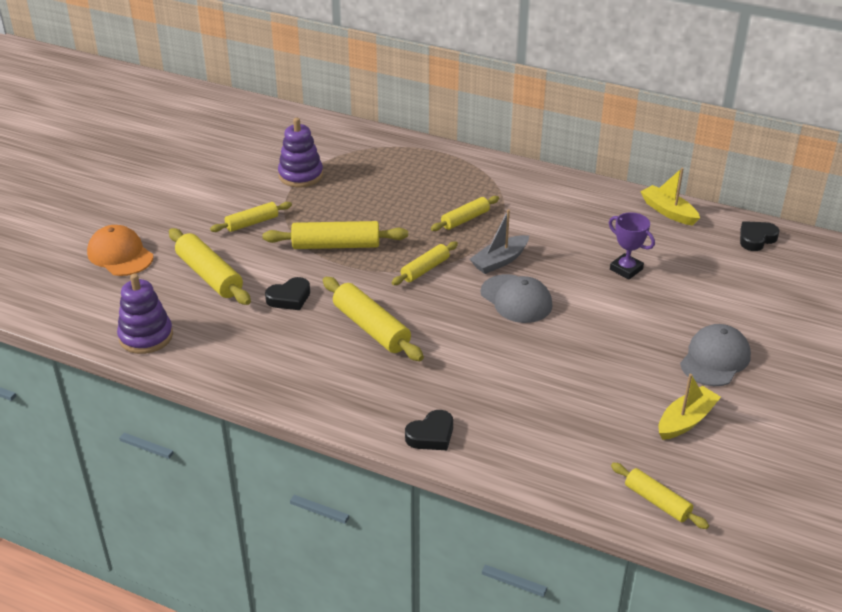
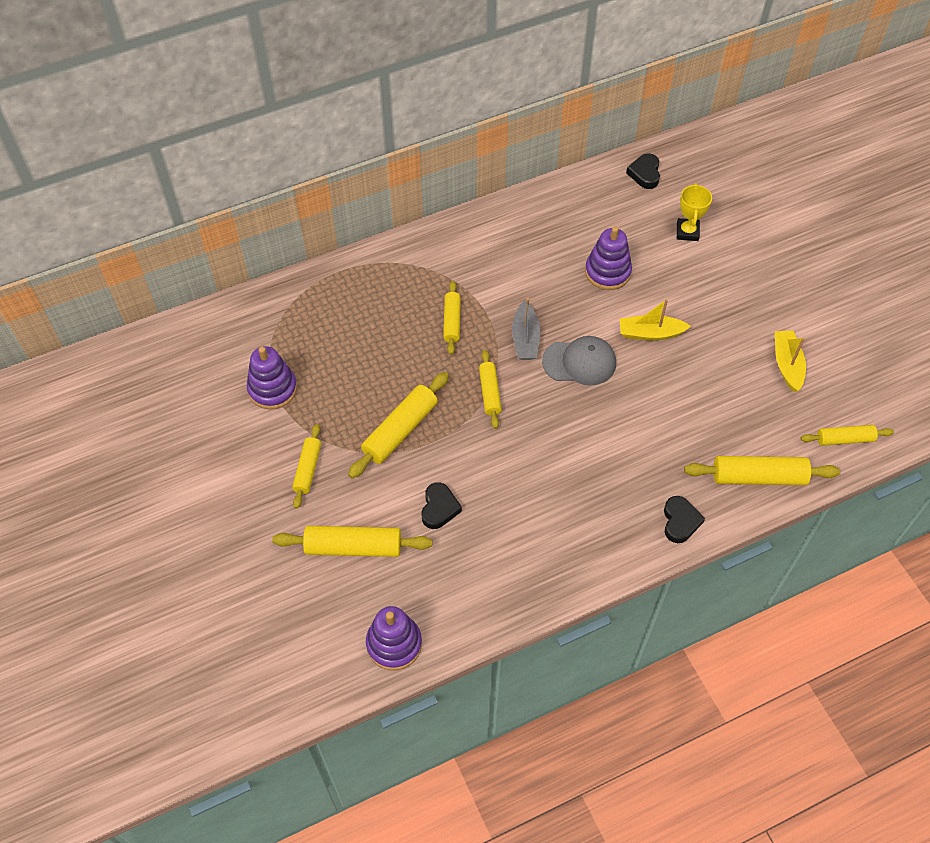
camera: 50 degrees left, 20 degrees up
orange cap [87,225,153,276] -> none
yellow rolling pin [323,277,424,361] -> yellow rolling pin moved to [684,456,840,485]
purple trophy [609,212,655,280] -> purple stacking toy [585,226,632,290]
yellow boat [640,168,700,226] -> yellow boat moved to [620,299,691,341]
grey cap [680,324,751,386] -> none
none -> yellow trophy [677,183,712,241]

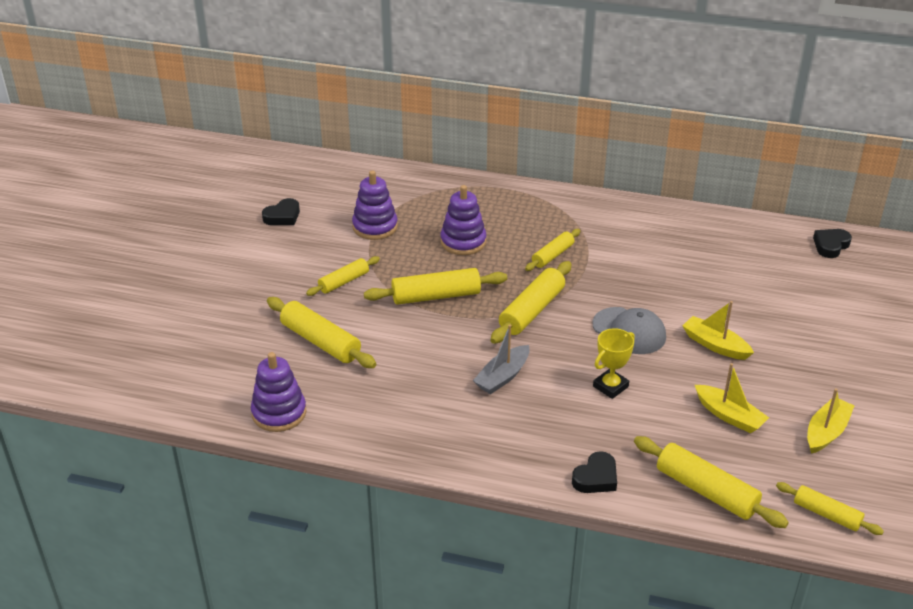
camera: 40 degrees right, 20 degrees down
black heart [421,482,462,529] -> black heart moved to [262,198,300,225]
yellow rolling pin [479,350,502,429] -> yellow rolling pin [491,261,572,344], size x1.61
grey boat [512,298,540,360] -> grey boat moved to [473,325,530,394]
purple stacking toy [585,226,632,290] -> purple stacking toy moved to [440,185,486,255]
yellow trophy [677,183,712,241] -> yellow trophy moved to [593,328,635,399]
none -> yellow boat [695,363,769,433]

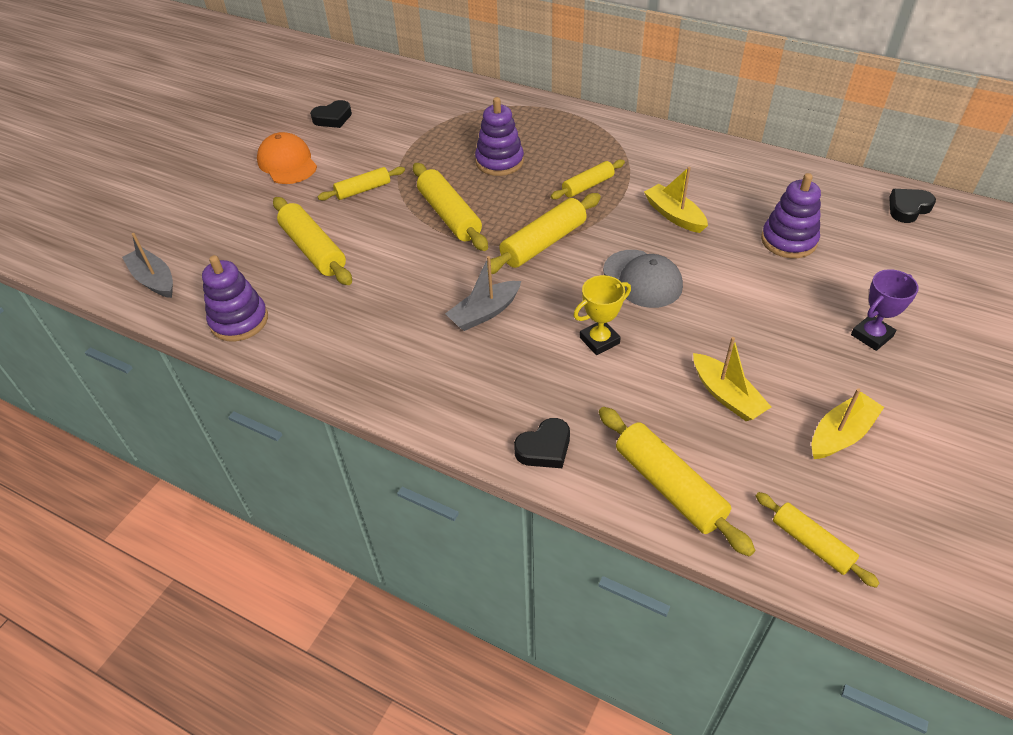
camera: 15 degrees right, 10 degrees up
purple stacking toy [352,170,398,240] -> purple stacking toy moved to [761,173,821,258]
yellow rolling pin [364,268,507,305] -> yellow rolling pin turned 60 degrees clockwise [413,163,488,251]
yellow boat [682,301,754,360] -> yellow boat moved to [644,167,708,233]
none -> grey boat [122,233,173,298]
none -> orange cap [257,132,317,184]
none -> purple trophy [851,269,919,351]

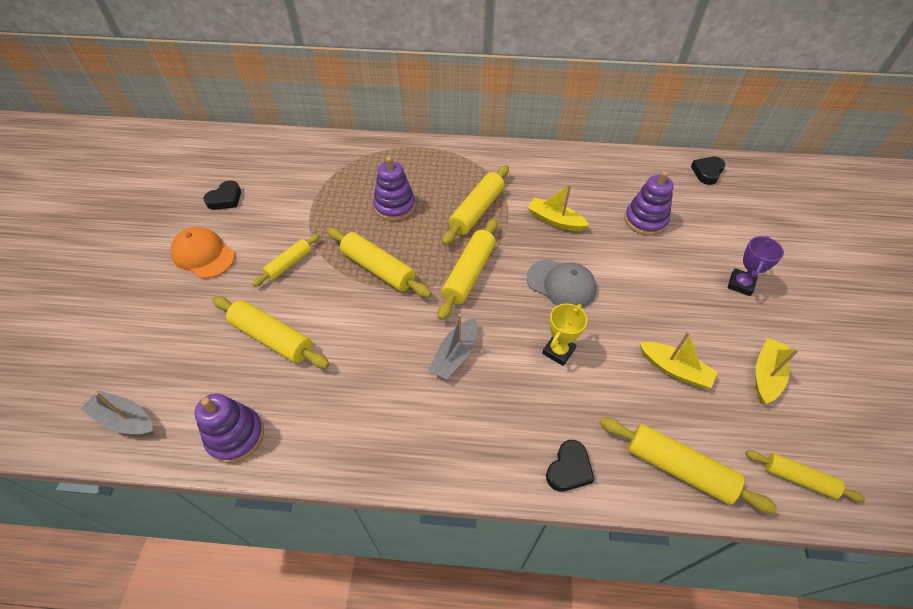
camera: 25 degrees left, 5 degrees up
yellow rolling pin [551,160,625,200] -> yellow rolling pin [442,165,509,245], size x1.61

